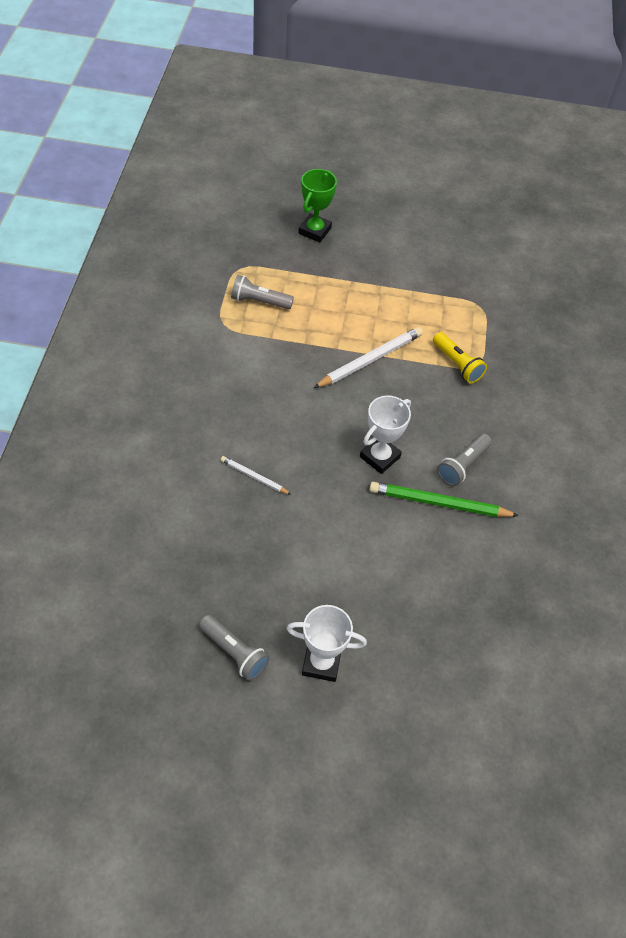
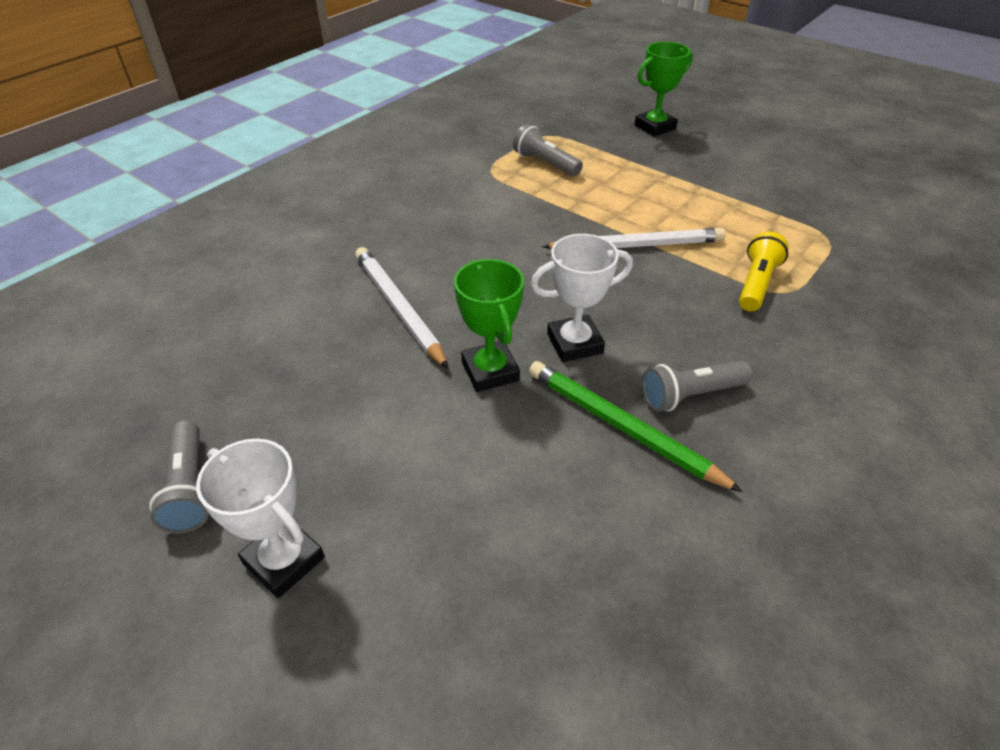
camera: 35 degrees right, 10 degrees down
white pencil [221,456,292,495] -> white pencil [355,247,449,369], size x1.83
yellow flashlight [433,332,487,384] -> yellow flashlight turned 150 degrees counterclockwise [739,232,789,312]
none -> green trophy [454,259,524,392]

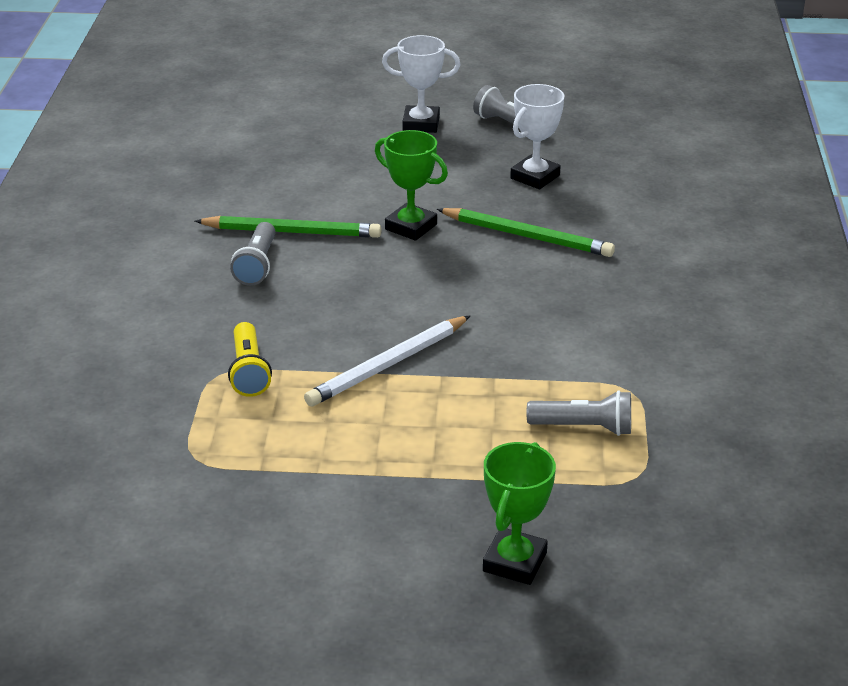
camera: 145 degrees right, 10 degrees down
white pencil [355,247,449,369] -> green pencil [437,208,615,257]
white trophy [531,234,633,362] -> white trophy moved to [510,84,564,189]
grey flashlight [642,361,753,412] -> grey flashlight turned 150 degrees clockwise [230,222,276,286]

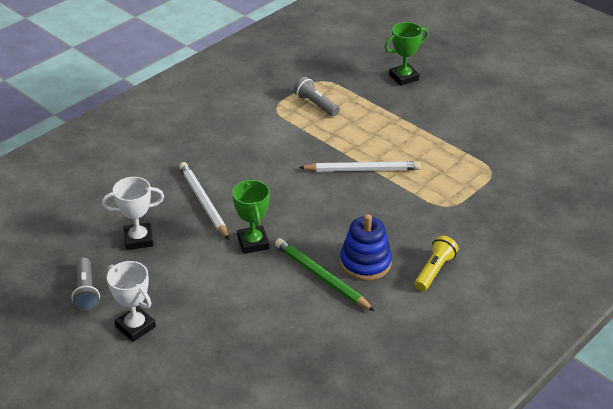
camera: 140 degrees left, 5 degrees up
yellow flashlight [228,322,272,397] -> yellow flashlight moved to [414,236,458,291]
grey flashlight [230,222,276,286] -> blue stacking toy [340,214,392,281]
green pencil [437,208,615,257] -> white pencil [179,162,229,240]

